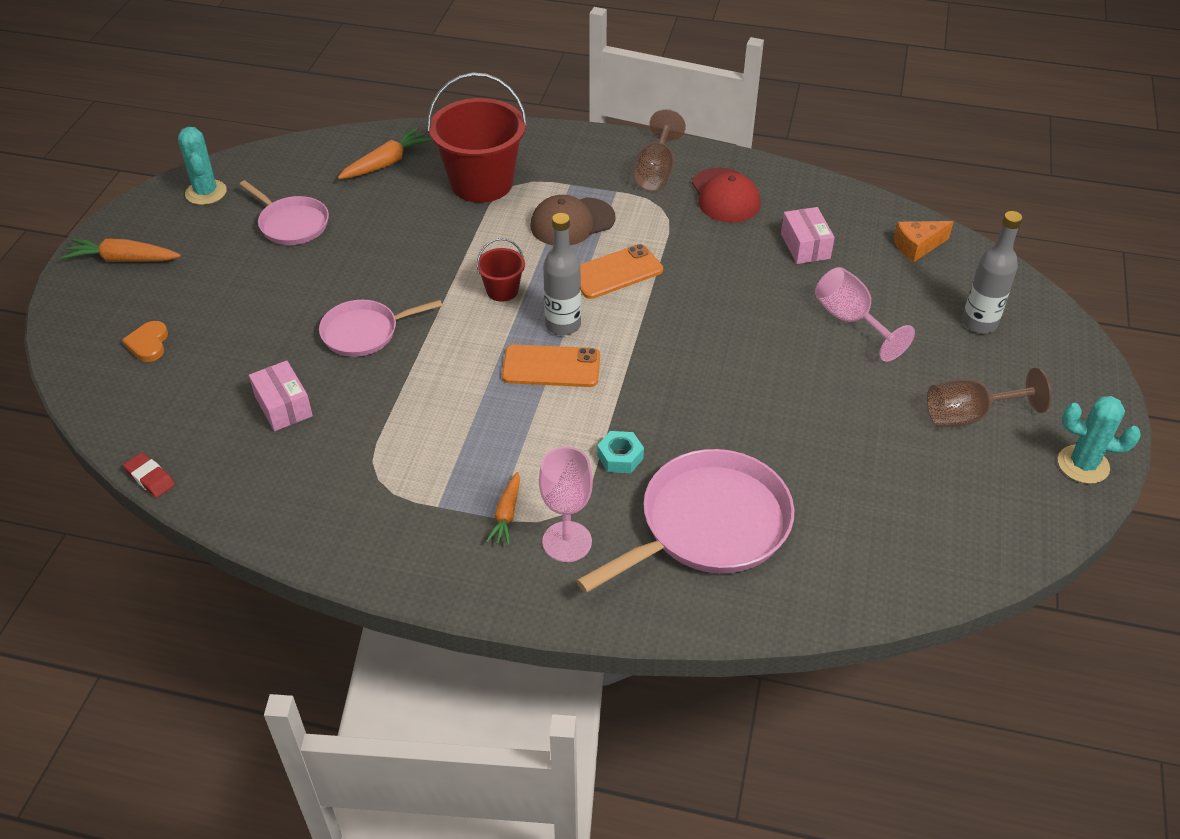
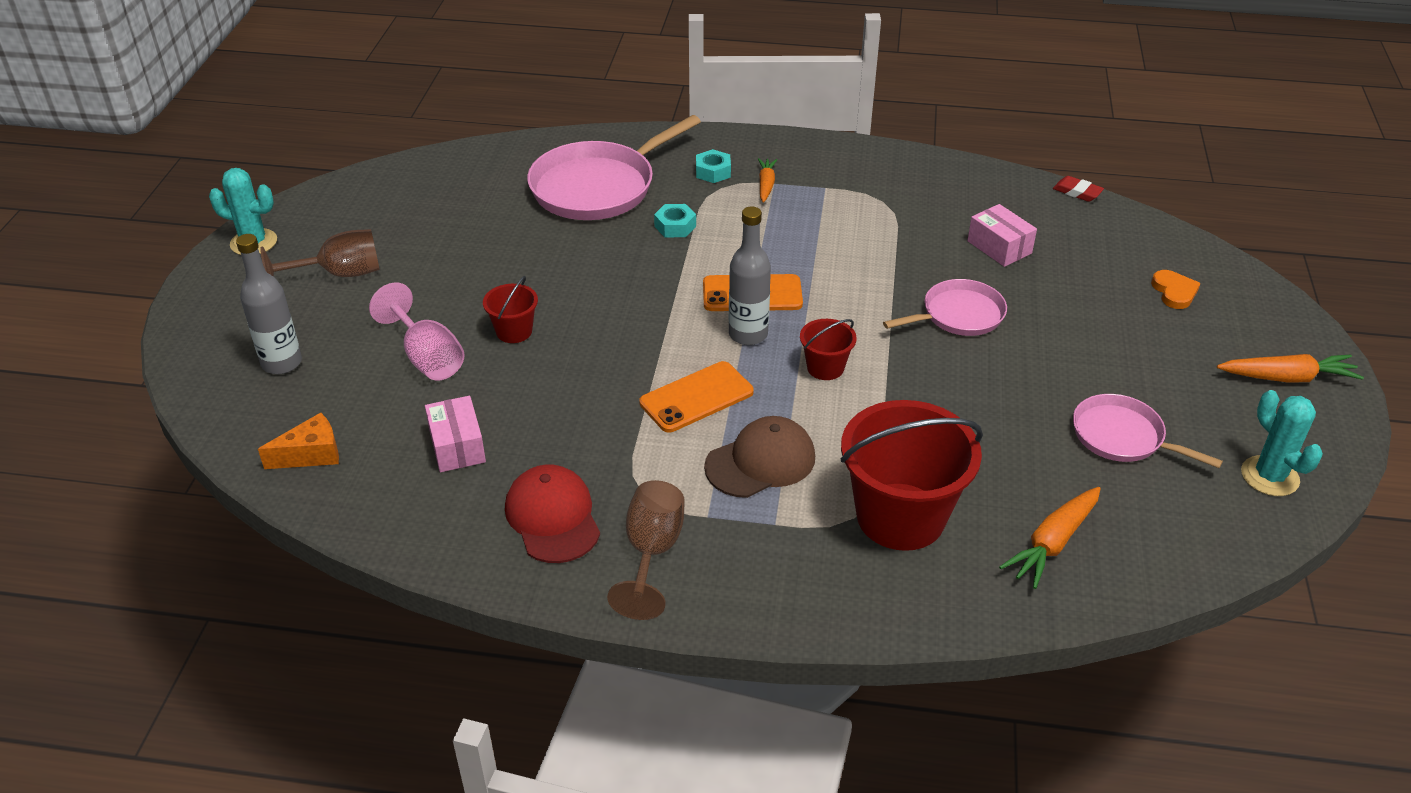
camera: 175 degrees right, 5 degrees down
pink goblet [539,446,593,562] -> turquoise nut [696,149,731,183]
none -> red bucket [483,276,538,343]

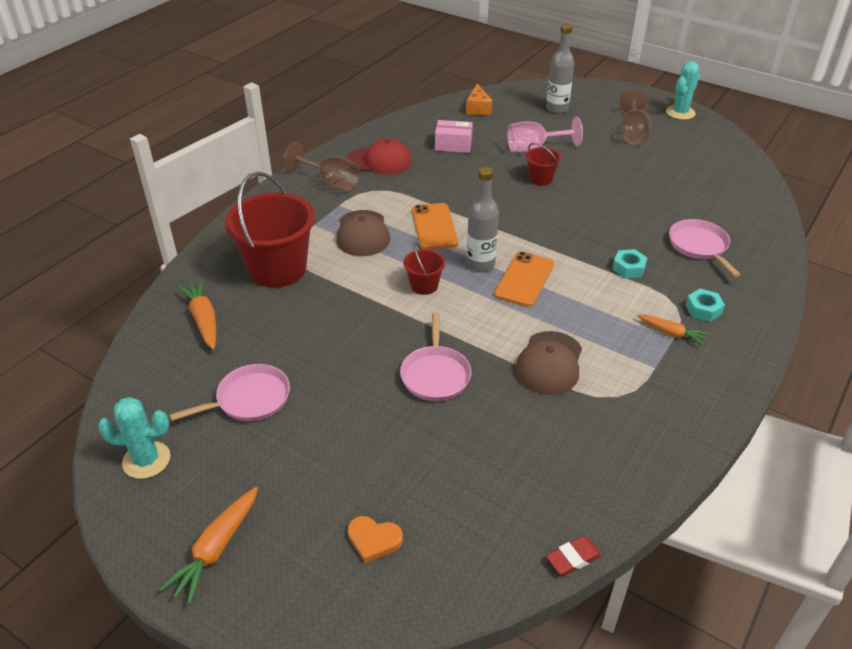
camera: 115 degrees right, 0 degrees up
pink pan [527,115,701,220] -> pink pan [669,219,741,277], size x0.59
pink box [968,204,1037,267] -> none
none -> brown cap [515,331,582,395]

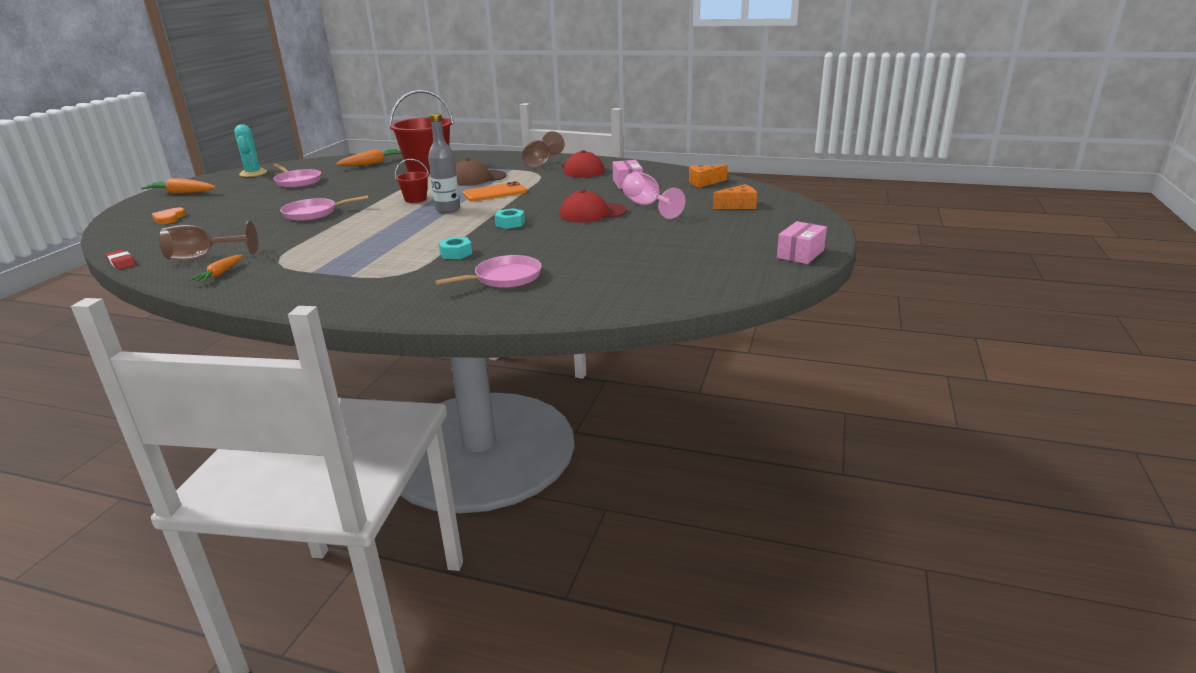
camera: 75 degrees right, 15 degrees down
orange phone [494,251,554,307] -> none
brown cap [515,331,582,395] -> none
red bucket [526,143,561,186] -> red cap [560,189,627,222]
grey bottle [546,24,574,114] -> orange cheese [713,184,757,209]
brown goblet [619,88,651,146] -> brown goblet moved to [159,221,258,260]
orange carrot [637,315,709,345] -> orange carrot moved to [189,255,243,282]
turquoise cactus [666,61,699,120] -> pink box [777,221,827,264]
turquoise nut [685,289,725,322] -> turquoise nut moved to [494,208,525,229]

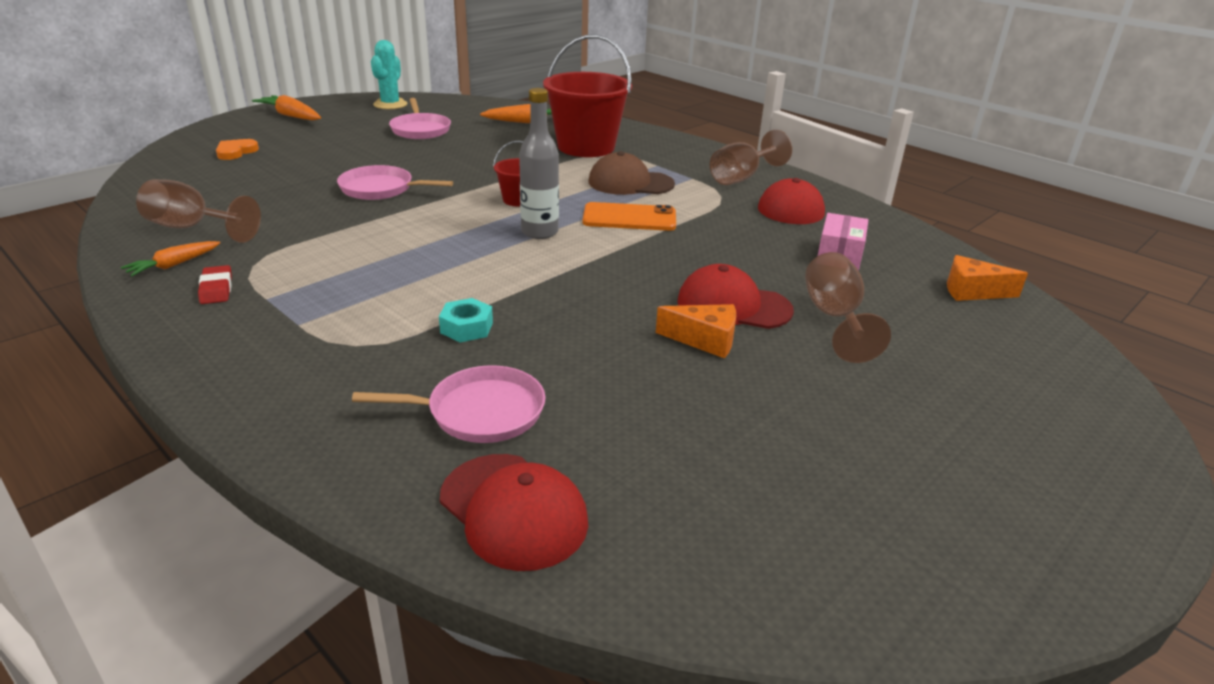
camera: 25 degrees right, 5 degrees up
red eraser [105,250,136,269] -> red eraser moved to [198,265,232,304]
turquoise nut [494,208,525,229] -> none
pink goblet [623,172,686,219] -> brown goblet [805,252,891,363]
orange cheese [713,184,757,209] -> orange cheese moved to [656,304,736,358]
pink box [777,221,827,264] -> none
none -> red cap [440,454,588,571]

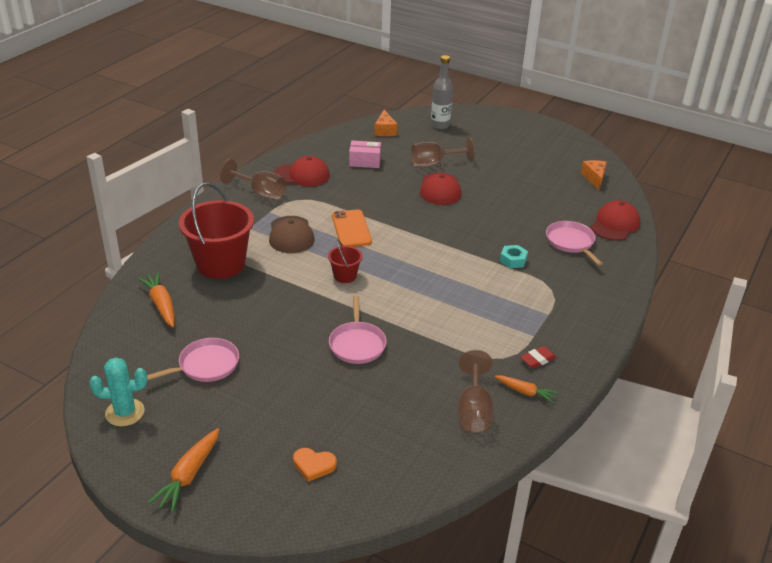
camera: 105 degrees left, 5 degrees up
grey bottle [519,88,559,239] -> grey bottle moved to [431,55,453,129]
orange cheese [656,304,736,358] -> orange cheese moved to [581,160,607,190]

